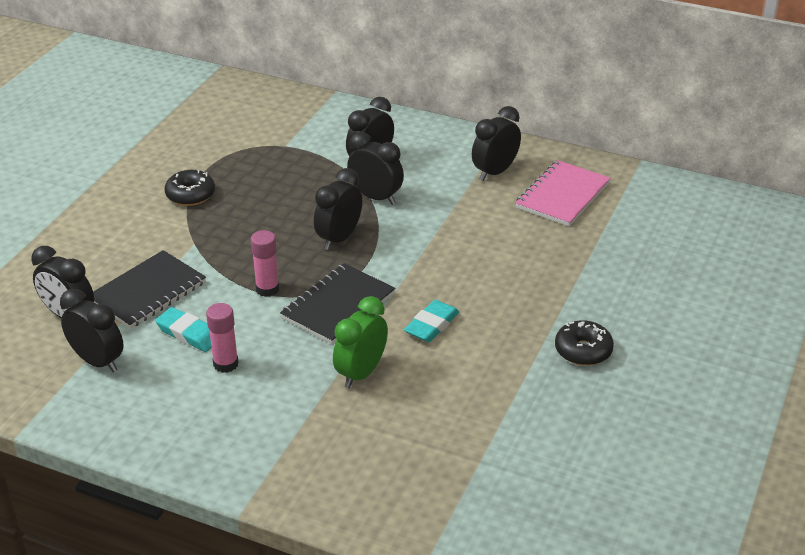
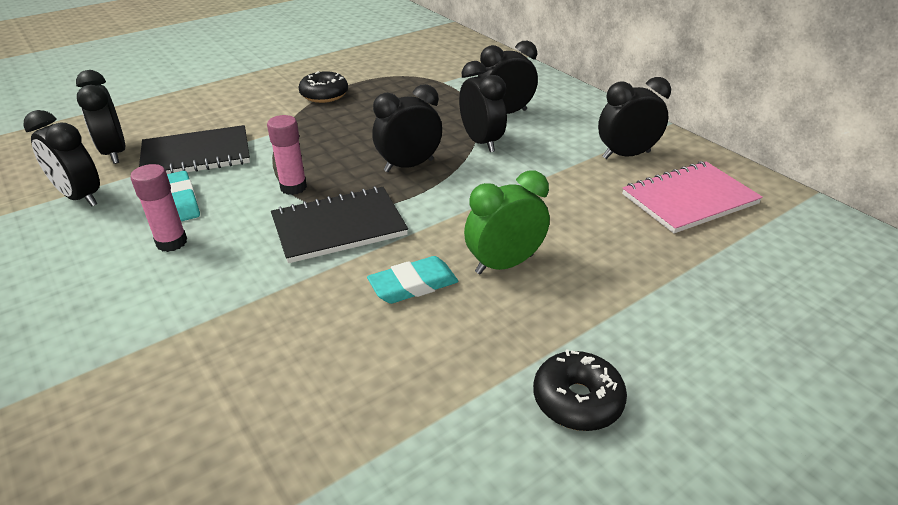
camera: 30 degrees right, 0 degrees up
black clock [60,289,124,372] -> black clock turned 150 degrees clockwise [23,110,100,206]
green clock [333,296,388,388] -> green clock moved to [464,170,550,274]

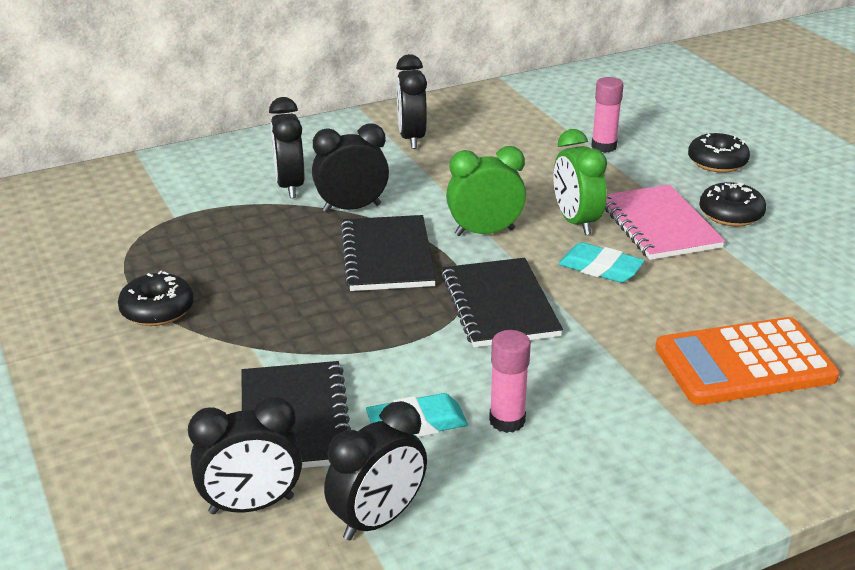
camera: 80 degrees left, 5 degrees down
pink glue stick [267,115,307,195] -> pink glue stick moved to [591,77,623,153]
turquoise eraser [367,256,459,304] -> turquoise eraser turned 45 degrees counterclockwise [558,242,645,283]
black clock [372,84,442,172] -> black notebook [341,215,436,291]
pink notebook [622,161,763,233] -> pink notebook moved to [605,184,725,260]
none -> green clock [446,146,526,236]
none -> orange calculator [655,317,840,405]
none -> black donut [688,133,750,173]

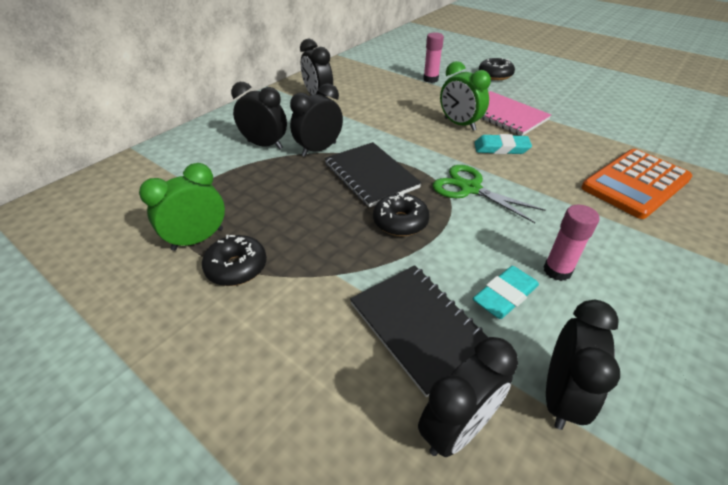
camera: 25 degrees left, 10 degrees up
black clock [269,97,304,198] -> black clock turned 150 degrees clockwise [231,82,287,149]
black notebook [441,258,563,347] -> green scissors [432,165,546,223]
green clock [446,146,526,236] -> green clock moved to [139,163,225,251]
black donut [699,182,766,227] -> black donut moved to [373,193,430,236]

